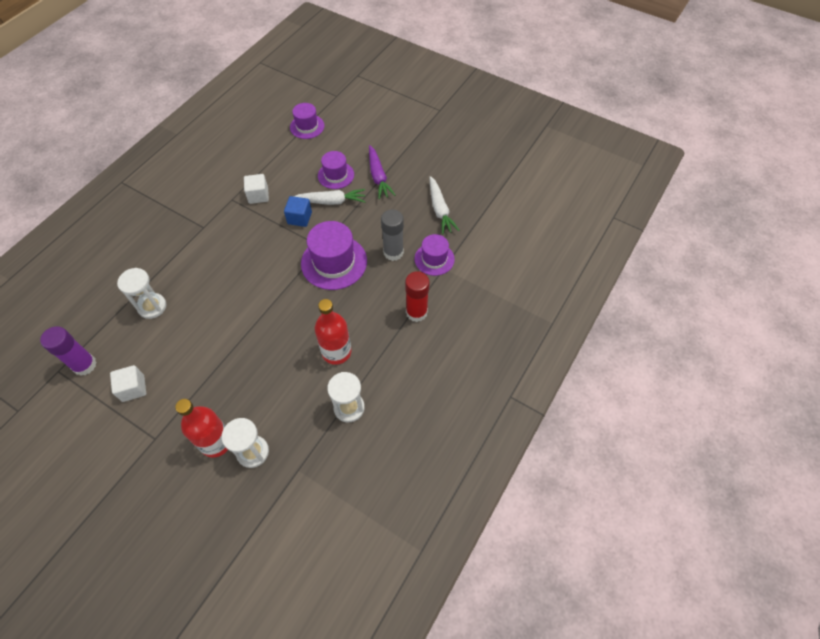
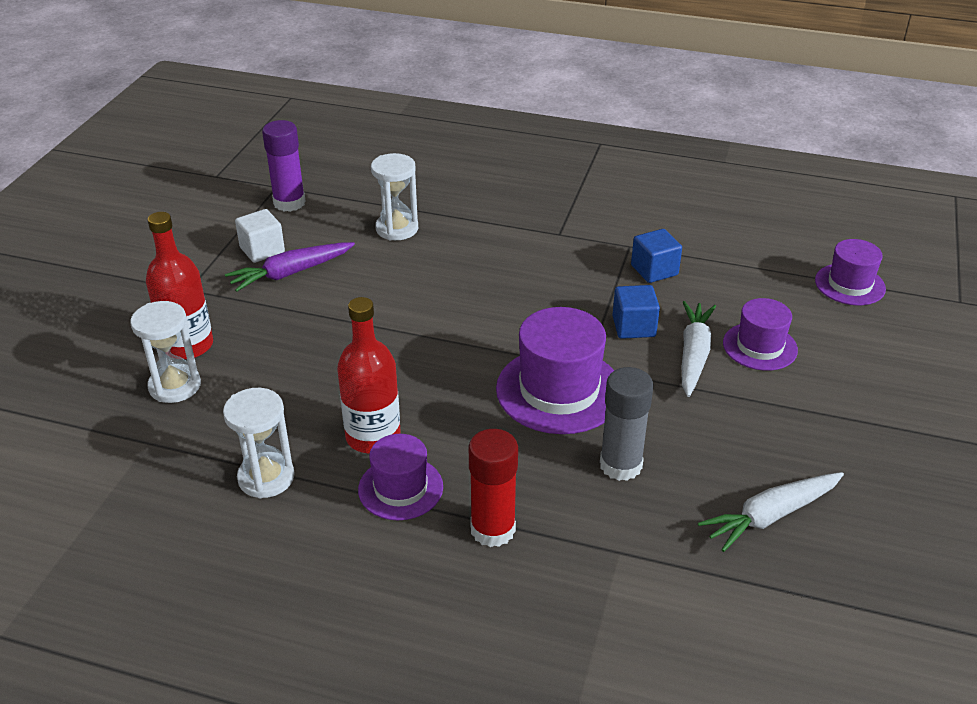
camera: 75 degrees right, 20 degrees down
white cube [244,174,269,204] -> blue cube [631,229,682,283]
white carrot [293,189,366,205] -> white carrot turned 150 degrees counterclockwise [682,301,716,397]
purple carrot [369,145,396,199] -> purple carrot moved to [225,242,355,292]
purple hat [414,234,455,276] -> purple hat moved to [358,434,443,520]

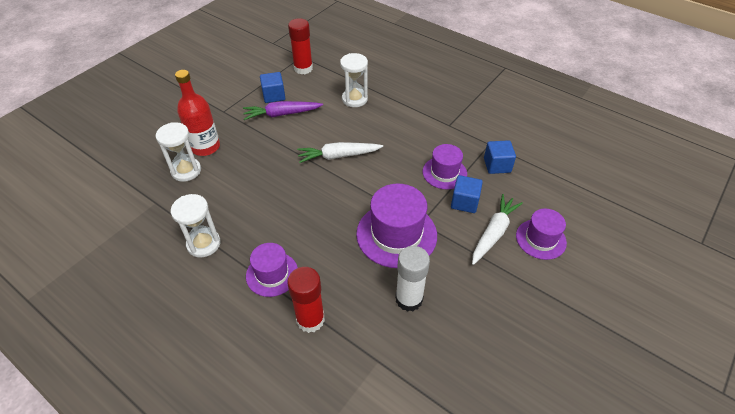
camera: 20 degrees right, 10 degrees up
white cube [235,209,285,263] -> blue cube [260,72,285,103]
purple glue stick [262,120,306,212] -> red glue stick [288,18,313,74]
red bottle [337,297,401,453] -> none
grey glue stick [600,367,654,481] -> white glue stick [395,246,430,312]
white carrot [698,472,844,552] -> white carrot moved to [297,142,383,163]
purple hat [815,239,886,305] -> purple hat moved to [423,144,467,189]

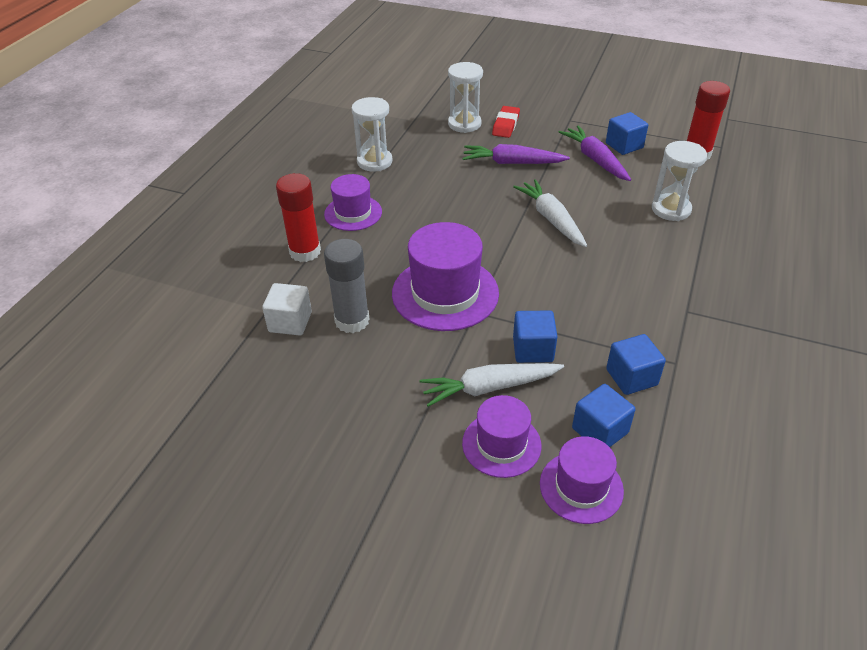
camera: 75 degrees right, 5 degrees down
red bottle [175,70,220,156] -> red eraser [492,106,520,138]
white glue stick [395,246,430,312] -> grey glue stick [324,239,370,333]
purple hat [423,144,467,189] -> purple hat moved to [540,436,624,524]
white carrot [472,194,523,265] -> white carrot turned 150 degrees clockwise [420,363,564,407]
none -> white cube [262,283,312,335]
none -> purple carrot [463,144,570,164]
none -> blue cube [572,384,635,447]

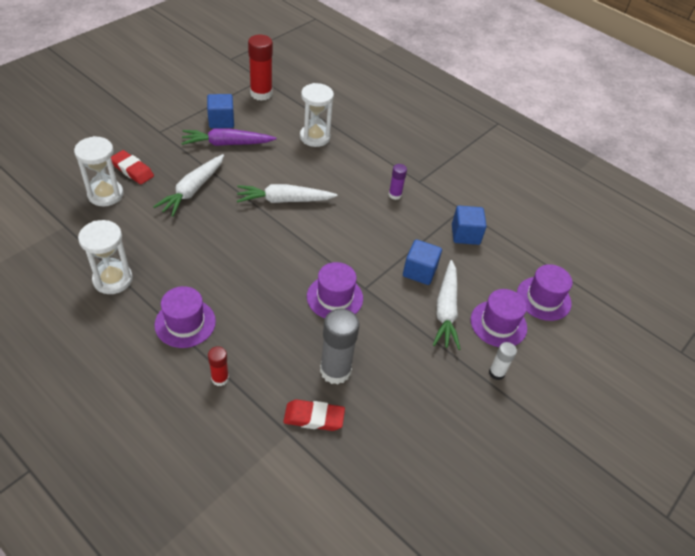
camera: 75 degrees left, 5 degrees up
white cube [262,283,312,335] -> red eraser [283,399,345,431]
red glue stick [276,173,321,262] -> red glue stick [208,346,229,386], size x0.53
purple hat [392,222,499,331] -> purple hat [307,262,363,318], size x0.61
purple carrot [463,144,570,164] -> white carrot [153,154,224,217]
blue cube [572,384,635,447] -> none
none -> purple glue stick [388,164,407,200]
none -> white glue stick [489,342,517,380]

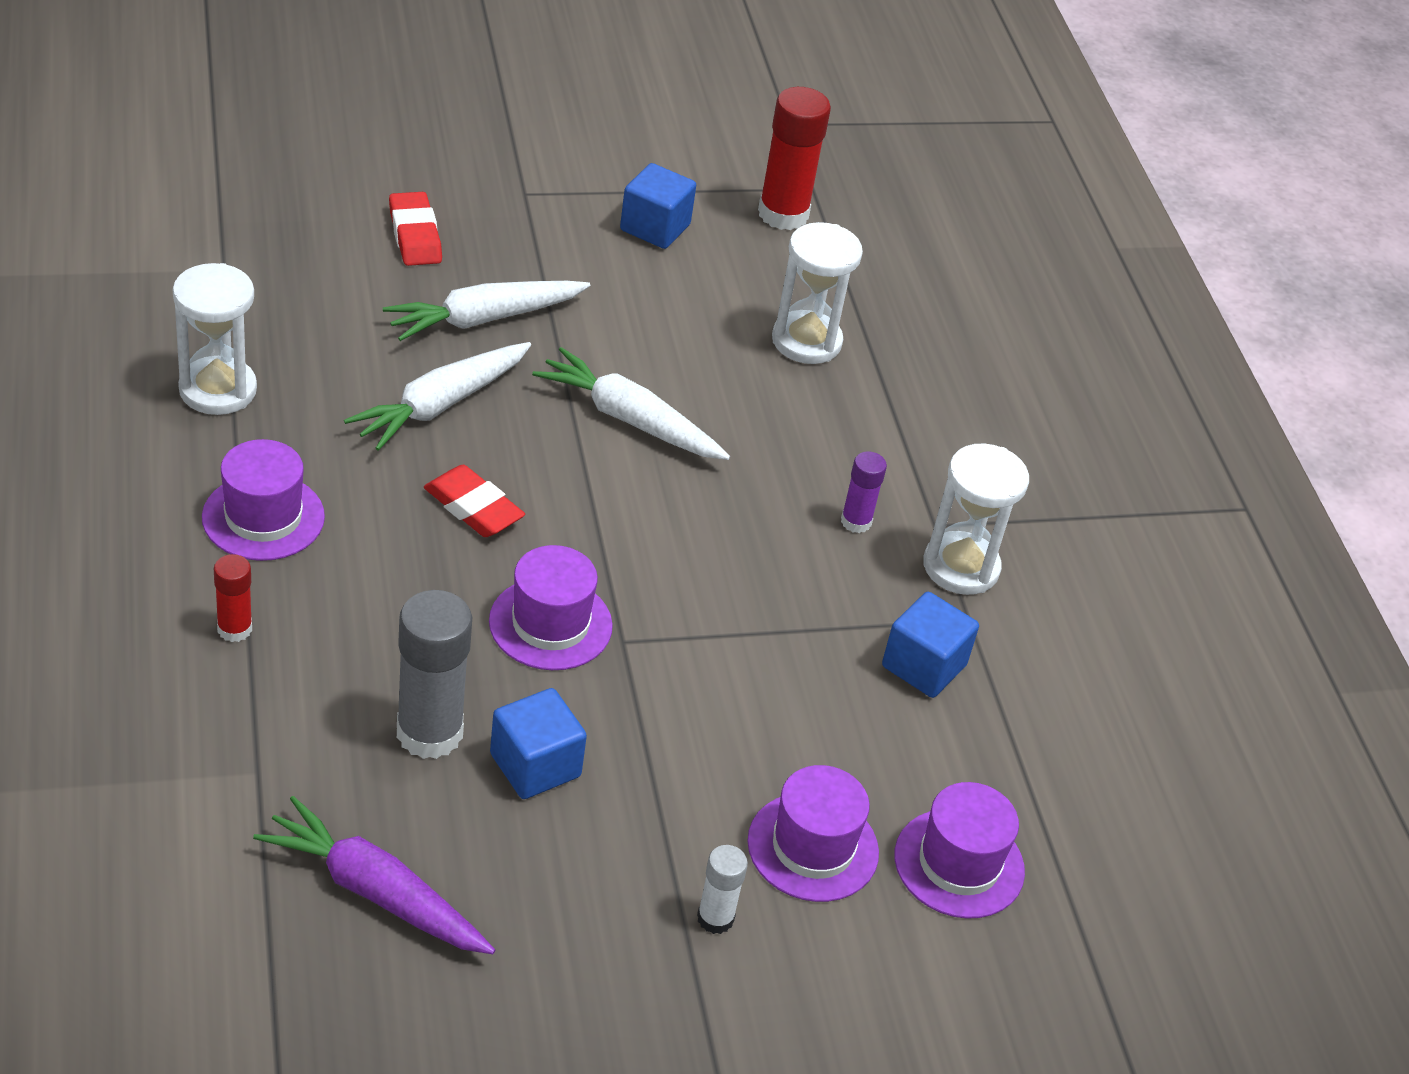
camera: 35 degrees right, 5 degrees down
white hourglass [74,136,123,206] -> white hourglass moved to [923,444,1029,595]
purple carrot [181,128,276,146] -> purple carrot moved to [253,796,495,954]
red eraser [283,399,345,431] -> red eraser moved to [424,465,525,537]
blue cube [403,239,442,285] -> blue cube moved to [490,688,587,799]
white carrot [433,260,460,350] -> white carrot moved to [344,342,531,451]

